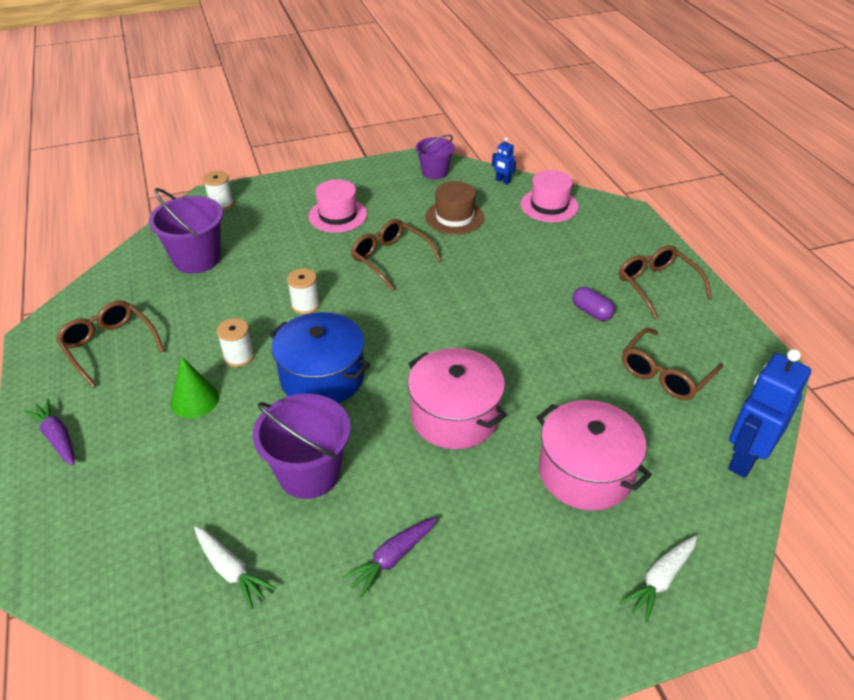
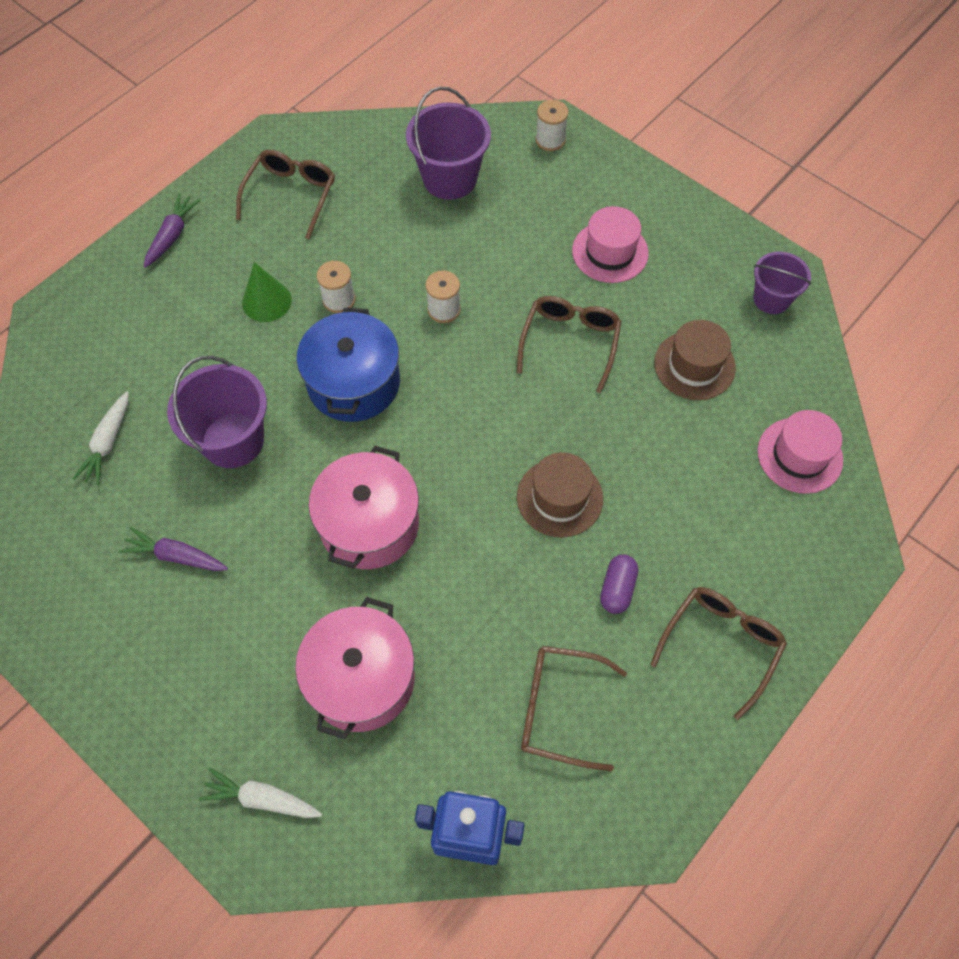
camera: 60 degrees right, 20 degrees up
blue robot [492,137,516,185] -> none
none -> brown hat [517,452,603,538]

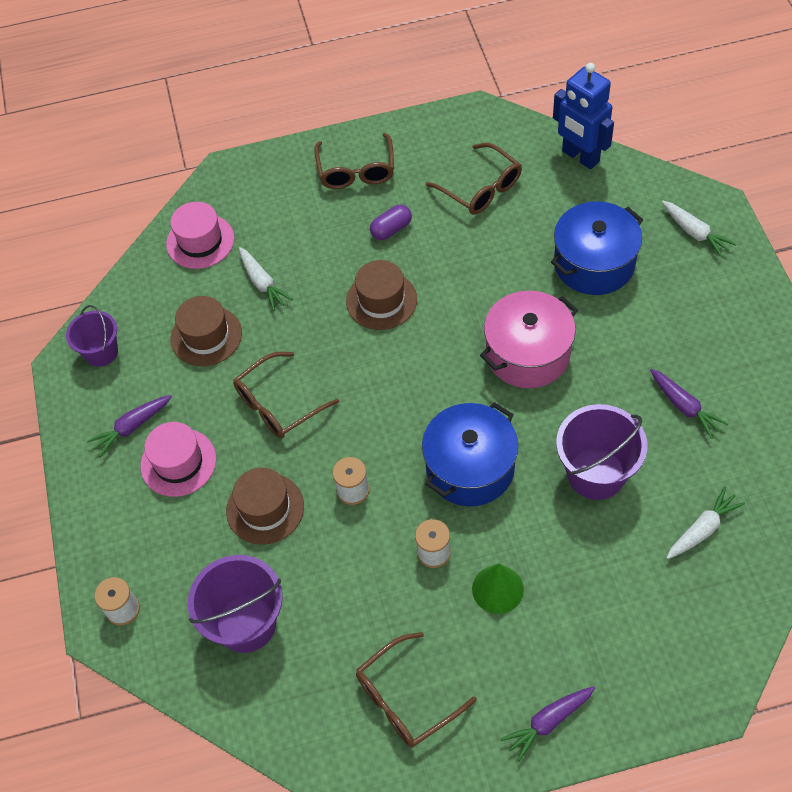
camera: 140 degrees left, 5 degrees down
pink pot [295,597,415,739] -> blue pot [551,201,643,295]
brown glasses [650,587,787,720] -> brown glasses turned 75 degrees counterclockwise [314,133,394,189]
none -> purple carrot [87,395,172,457]
none -> brown hat [226,468,304,545]
none -> white carrot [239,247,293,311]

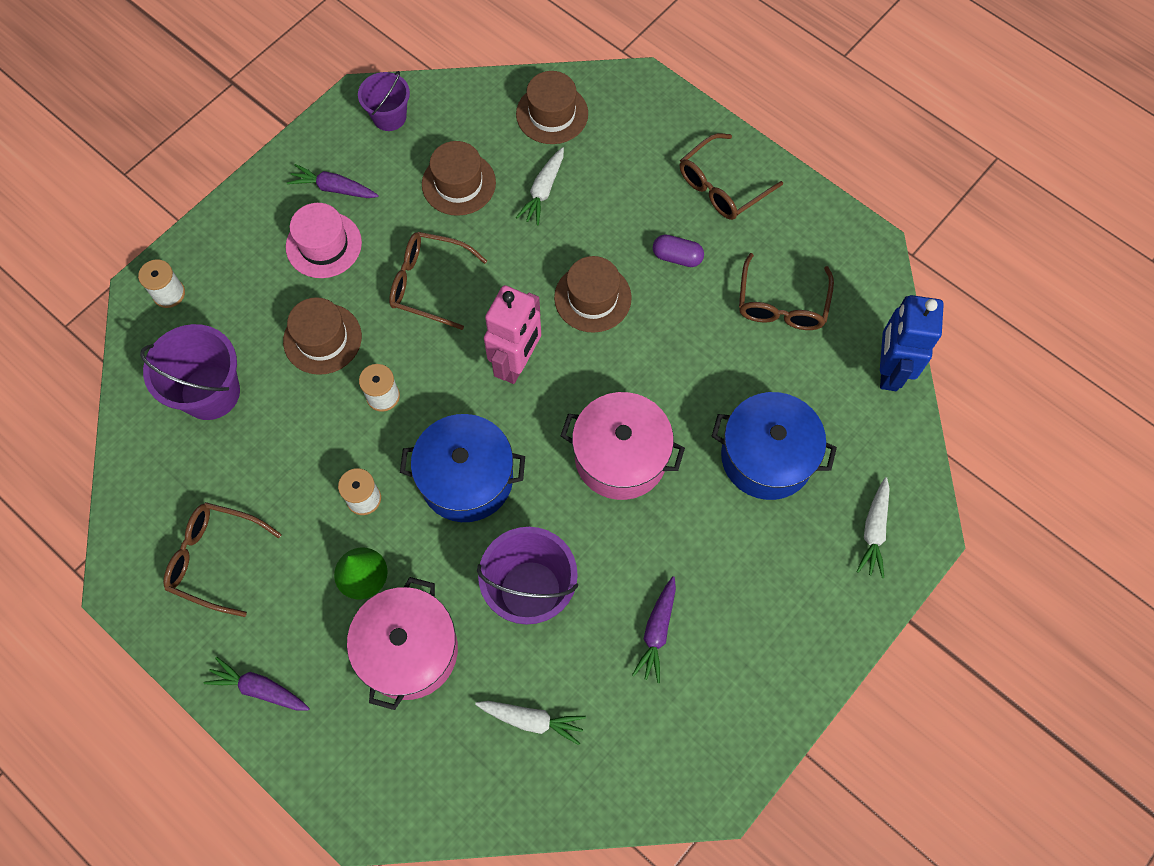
camera: 50 degrees right, 10 degrees up
pink hat [166,202,234,269] -> brown hat [516,71,588,144]
none -> pink pot [347,577,458,710]
none -> pink robot [484,285,541,384]

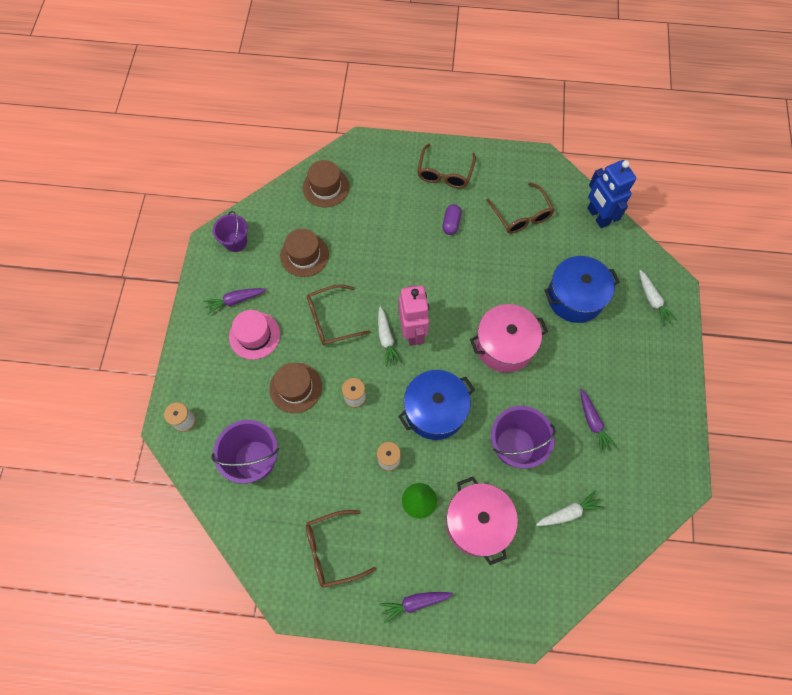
camera: 35 degrees left, 0 degrees up
white carrot [516,147,564,226] -> white carrot moved to [378,307,402,367]
brown hat [554,256,632,333] -> none
purple capsule [653,235,704,267] -> purple capsule turned 60 degrees counterclockwise [442,204,461,235]

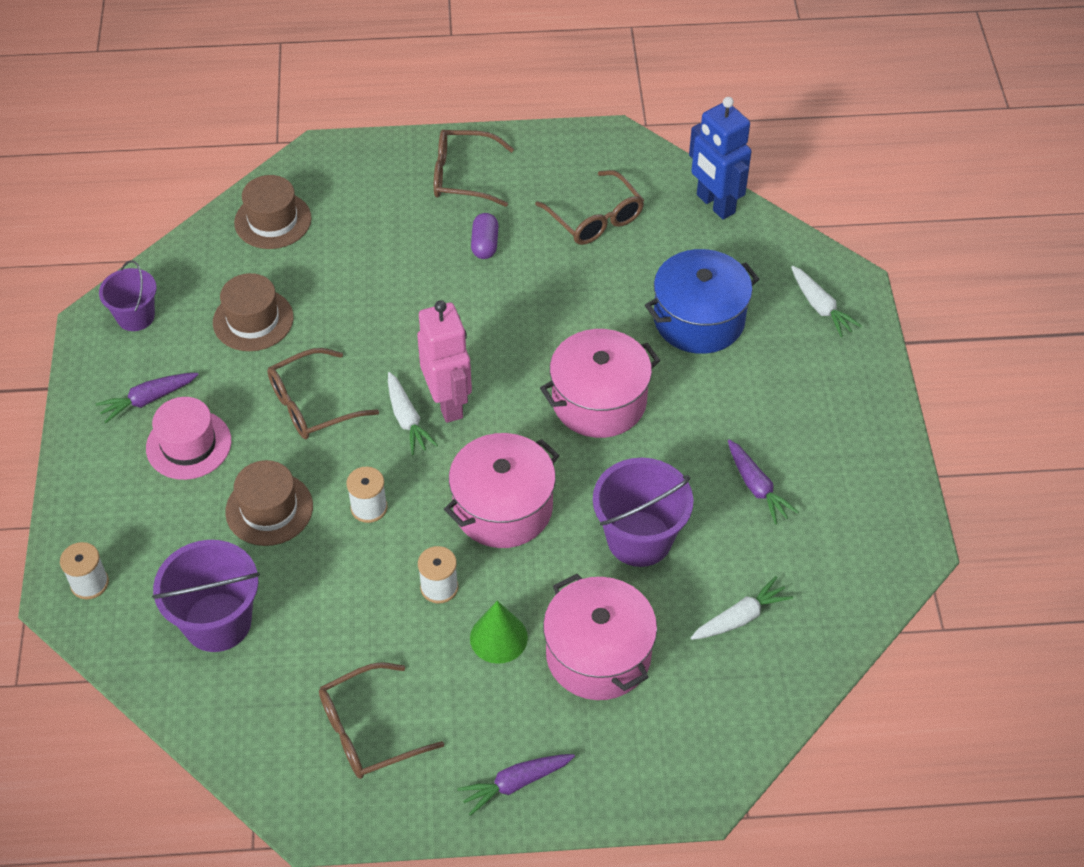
camera: 10 degrees left, 15 degrees down
blue pot [398,370,475,440] -> pink pot [444,433,559,548]
brown glasses [417,144,476,188] -> brown glasses turned 90 degrees clockwise [434,130,514,207]

